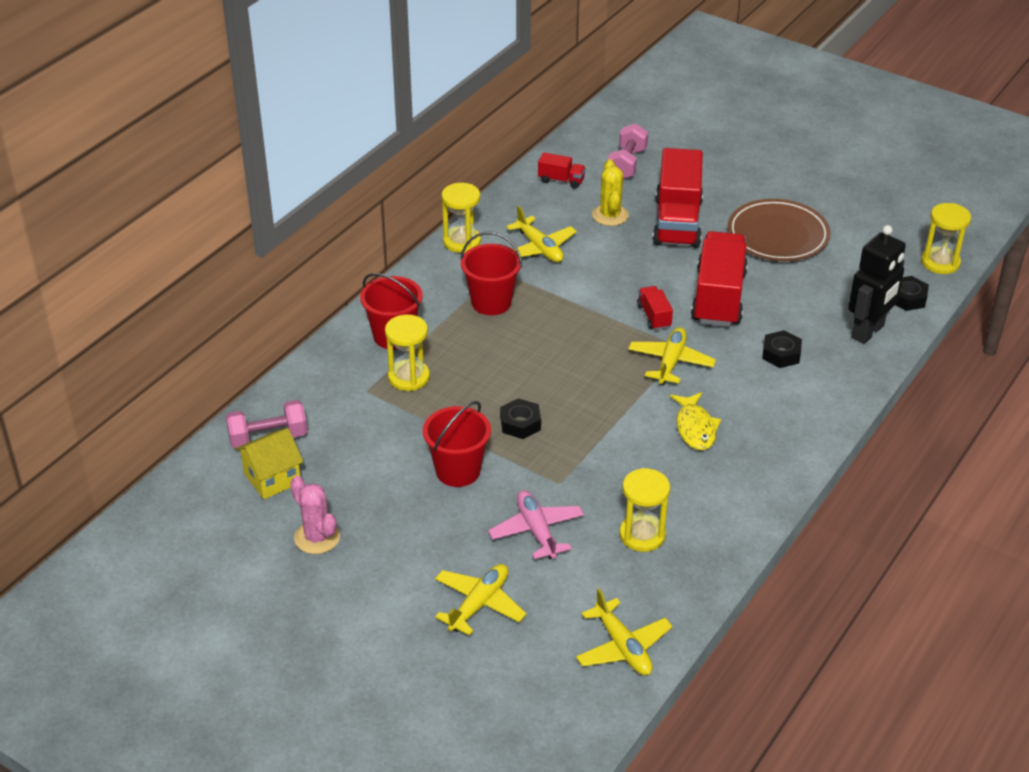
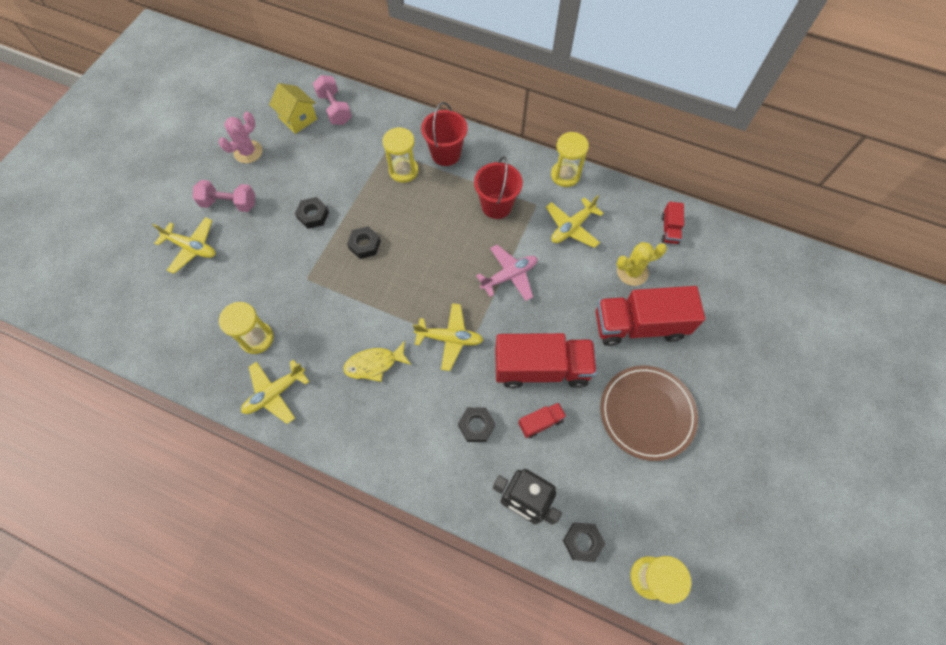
camera: 80 degrees right, 25 degrees up
red bucket [423,401,491,487] -> black nut [295,197,329,229]
pink plane [488,490,584,559] -> pink plane moved to [476,245,537,301]
yellow plane [576,588,672,675] -> yellow plane moved to [241,359,309,424]
pink dumbbell [608,123,648,179] -> pink dumbbell moved to [193,180,255,212]
red truck [637,286,673,330] -> red truck moved to [518,402,567,438]

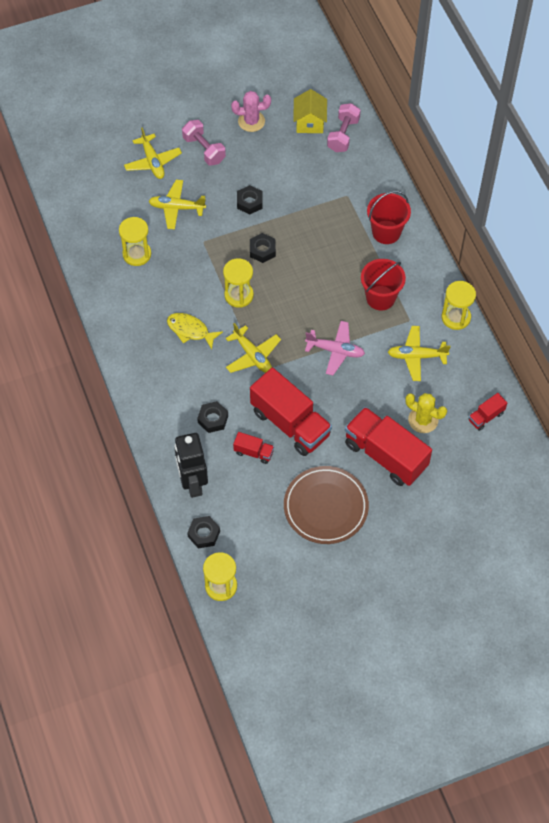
camera: 45 degrees right, 5 degrees down
yellow plane [241,359,309,424] -> yellow plane moved to [149,180,206,230]
yellow hourglass [383,127,419,183] -> yellow hourglass moved to [223,258,254,308]

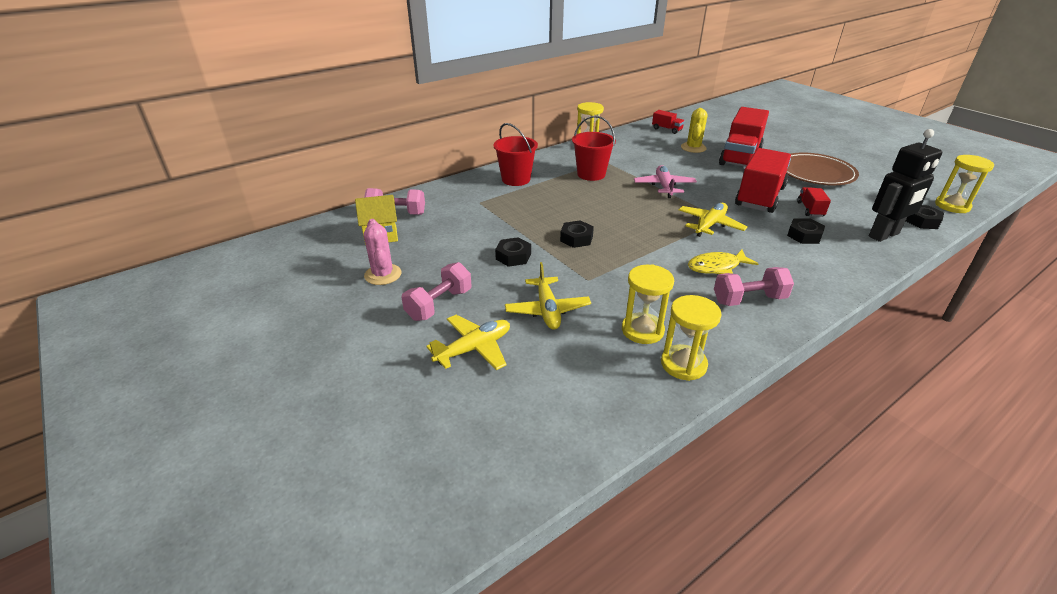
camera: 105 degrees left, 25 degrees down
yellow fish [167,313,223,349] -> yellow fish turned 60 degrees clockwise [688,250,759,274]
yellow hourglass [223,258,254,308] -> yellow hourglass moved to [661,295,722,381]
yellow plane [388,326,451,381] -> none
none -> pink dumbbell [714,267,794,306]

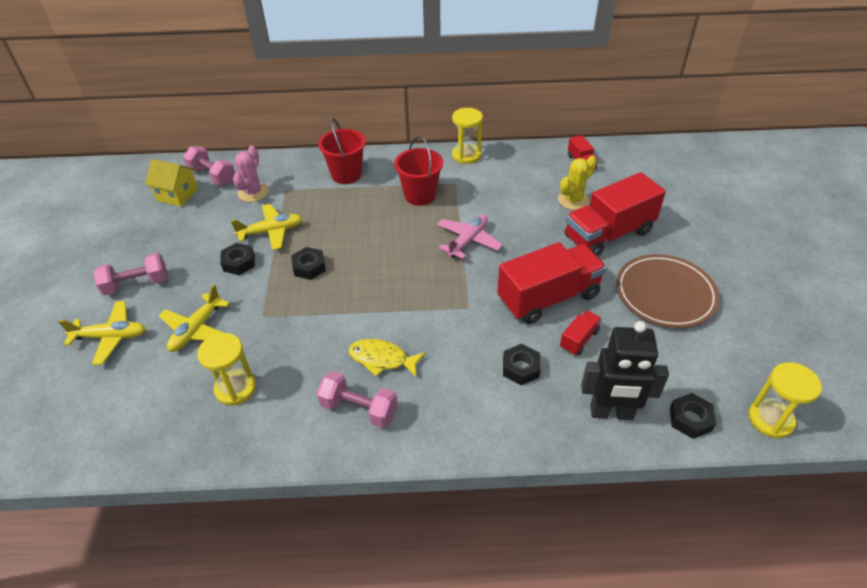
camera: 35 degrees right, 10 degrees up
pink cactus [364,219,401,285] -> pink cactus moved to [233,146,268,202]
yellow hourglass [661,295,722,381] -> none
yellow plane [679,203,748,237] -> yellow plane moved to [231,204,303,250]

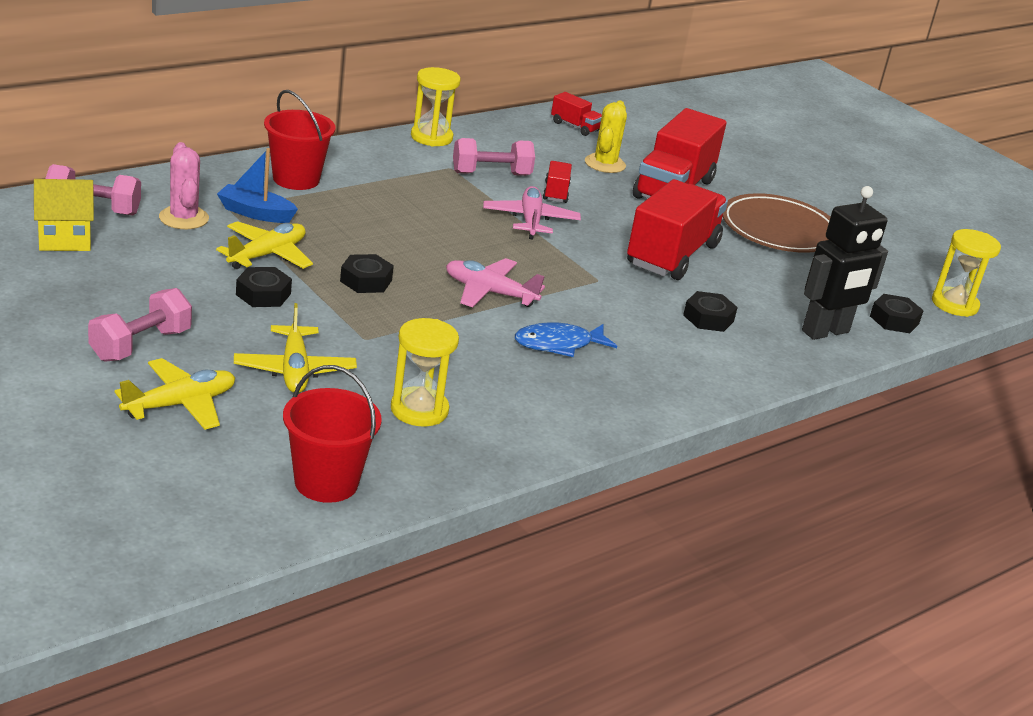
camera: 40 degrees left, 15 degrees down
pink dumbbell [317,371,397,428] -> pink dumbbell moved to [453,138,535,176]
yellow fish [349,339,426,377] -> blue fish [515,322,617,357]
red bucket [394,136,443,206] -> red bucket moved to [283,365,382,503]
red truck [560,310,602,355] -> red truck moved to [543,161,572,203]
none -> blue boat [217,148,298,223]
none -> pink plane [446,258,545,308]

